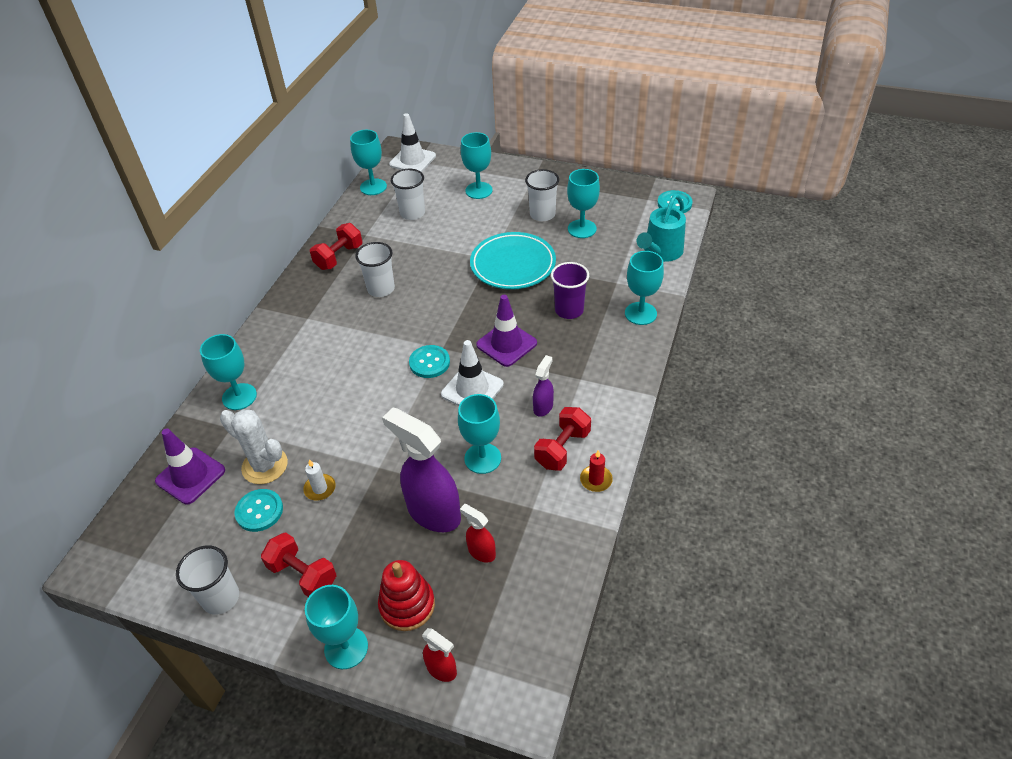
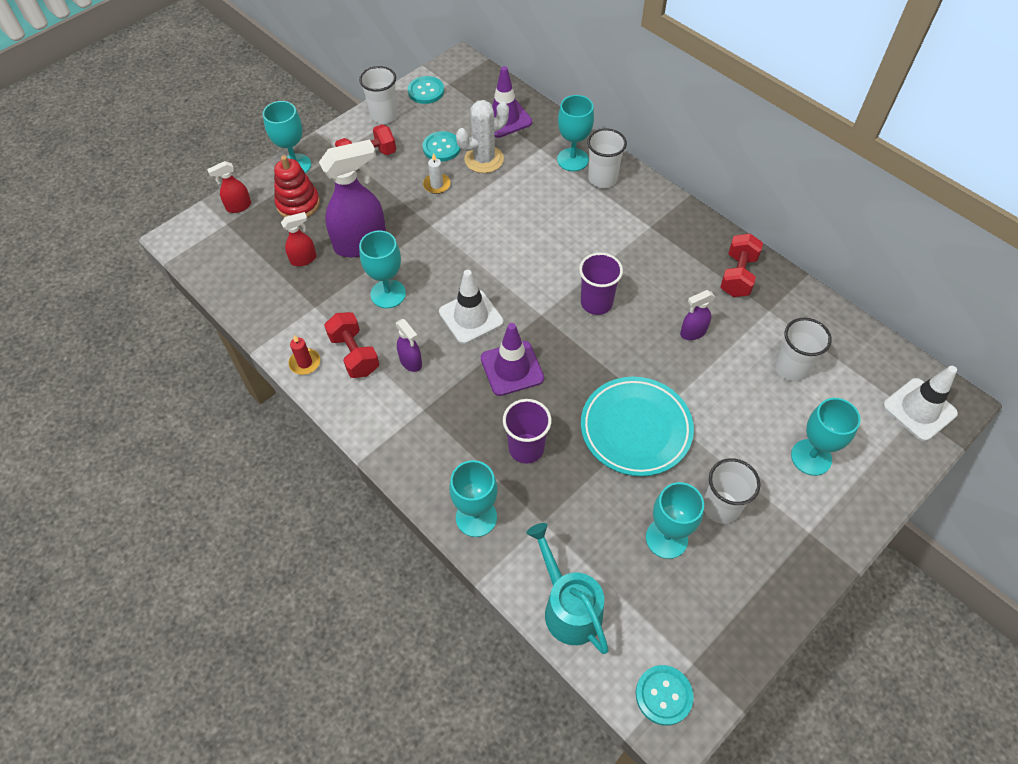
camera: 115 degrees right, 10 degrees up
red dumbbell [310,223,362,270] -> red dumbbell turned 45 degrees clockwise [720,233,763,297]
turquoise goblet [350,130,387,195] -> none
white cup [355,242,395,297] -> white cup moved to [587,128,627,188]
turquoise button [409,345,450,378] -> turquoise button moved to [408,76,444,104]
none -> purple cup [579,252,623,315]
none -> purple spray bottle [680,290,715,340]

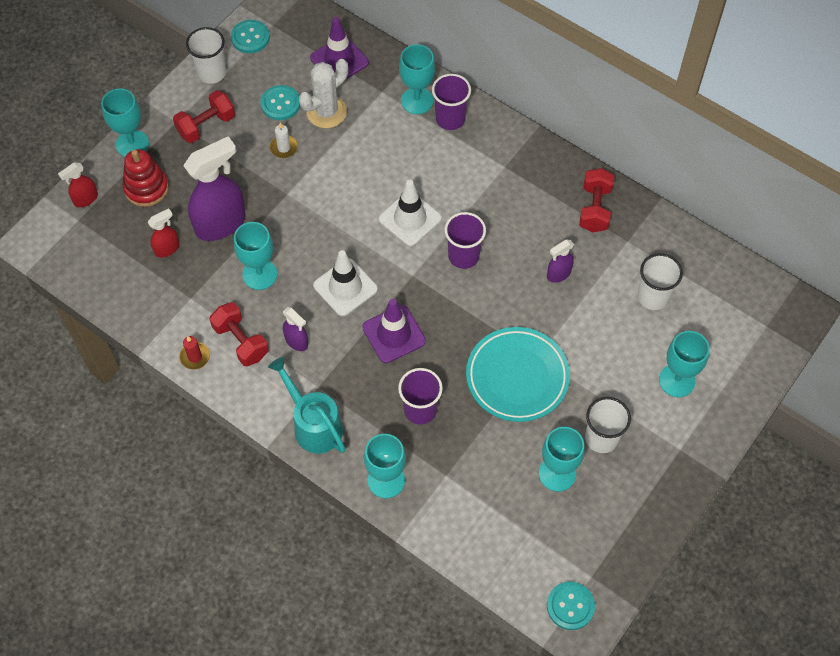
camera: 10 degrees left, 5 degrees up
turquoise watering can [526,523,609,654] -> turquoise watering can moved to [268,357,345,454]
white cup [587,128,627,188] -> purple cup [432,74,471,130]
white traffic cone [883,366,958,441] -> white traffic cone moved to [379,180,442,246]

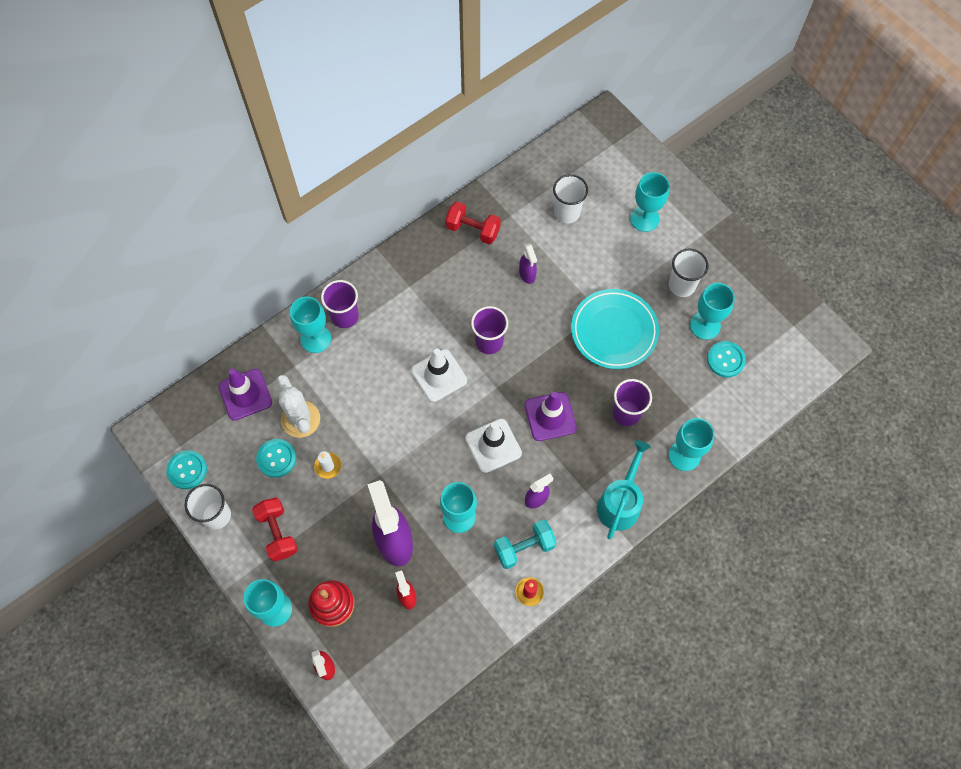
camera: 75 degrees left, 5 degrees up
red dumbbell [209,302,268,366] -> turquoise dumbbell [494,520,557,569]
turquoise watering can [268,357,345,454] -> turquoise watering can turned 135 degrees clockwise [597,440,651,539]
turquoise button [547,581,595,630] -> turquoise button moved to [707,341,746,377]

